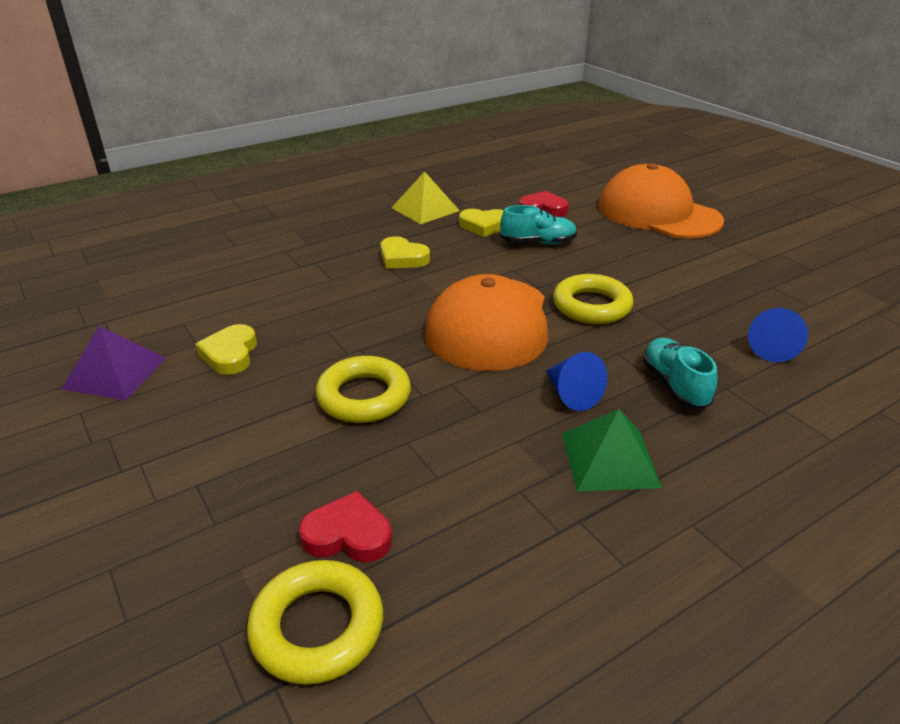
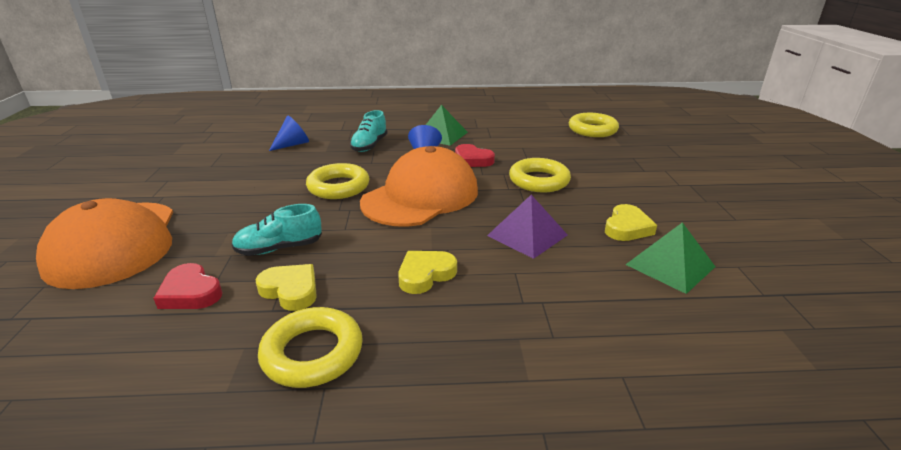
camera: 150 degrees left, 5 degrees down
purple pyramid [62,326,166,400] -> purple pyramid moved to [487,195,568,259]
red heart [299,491,392,562] -> red heart moved to [455,144,495,167]
yellow heart [380,236,430,269] -> yellow heart turned 105 degrees counterclockwise [398,251,457,294]
yellow pyramid [391,171,460,224] -> yellow ring [258,307,363,388]
turquoise shoe [500,205,577,244] -> turquoise shoe turned 45 degrees counterclockwise [232,204,322,256]
none -> green pyramid [625,222,716,294]

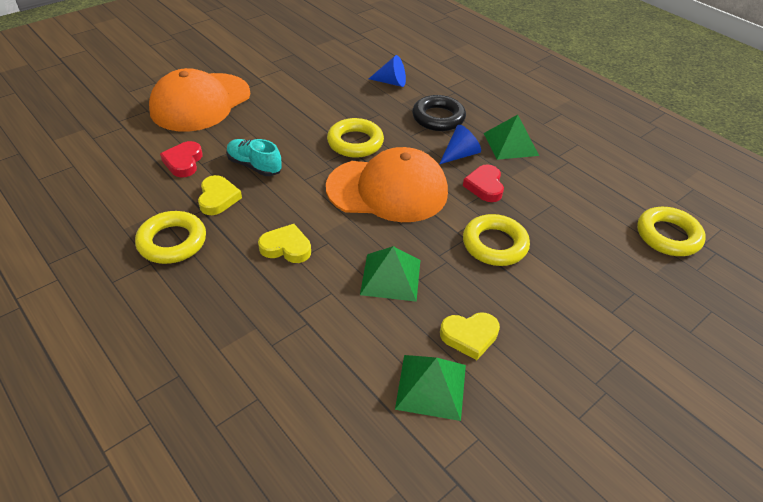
camera: 50 degrees right, 15 degrees up
turquoise shoe [350,110,388,152] -> black ring [412,95,466,131]
purple pyramid [487,195,568,259] -> green pyramid [360,246,420,302]

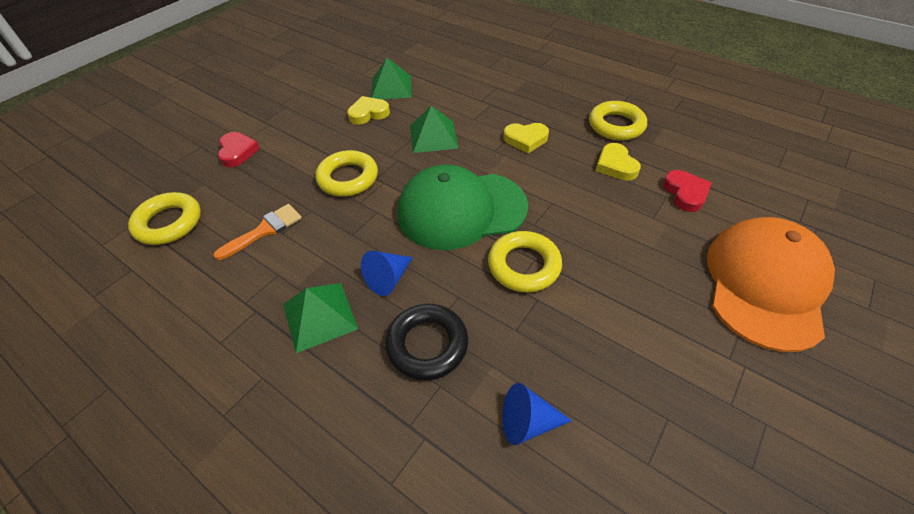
camera: 170 degrees right, 5 degrees up
turquoise shoe [226,139,282,176] -> none
orange cap [326,147,448,222] -> green cap [398,164,528,250]
red heart [463,164,504,202] -> red heart moved to [218,132,260,167]
none -> orange brush [213,204,302,260]

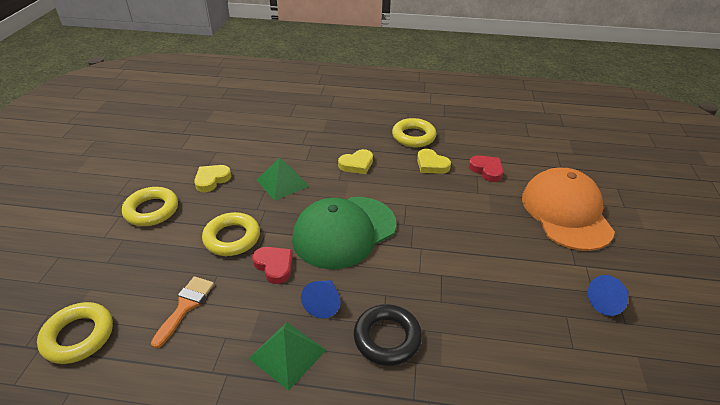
camera: 30 degrees left, 10 degrees down
red heart [218,132,260,167] -> red heart moved to [252,247,293,284]
green pyramid [371,58,412,99] -> none
yellow ring [488,231,562,293] -> yellow ring moved to [122,187,178,226]
blue cone [502,383,572,445] -> blue cone moved to [588,275,628,316]

